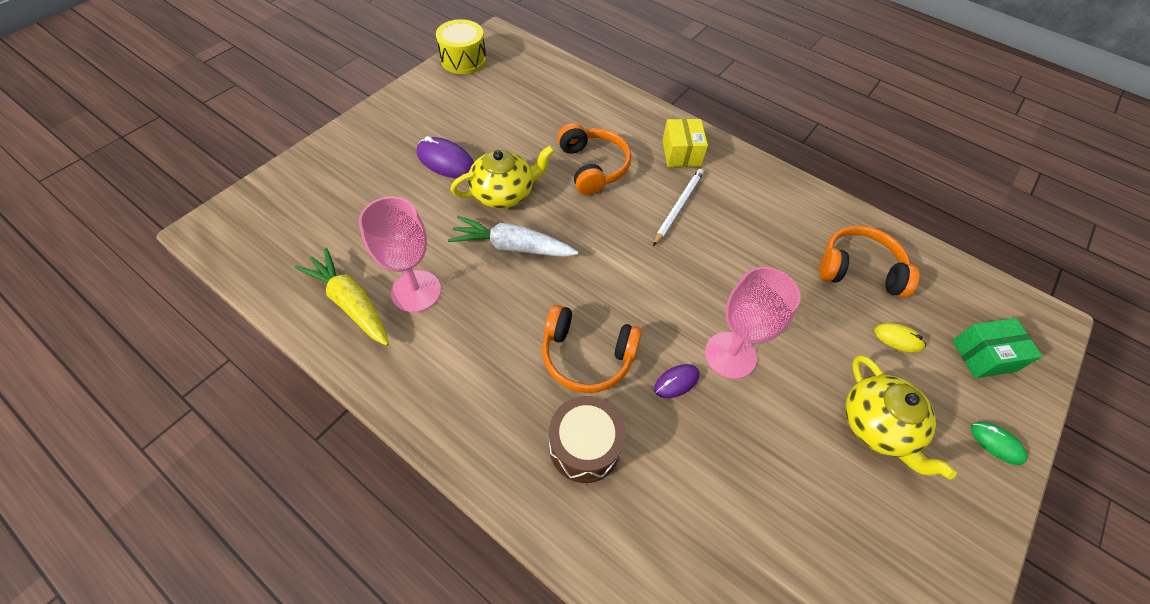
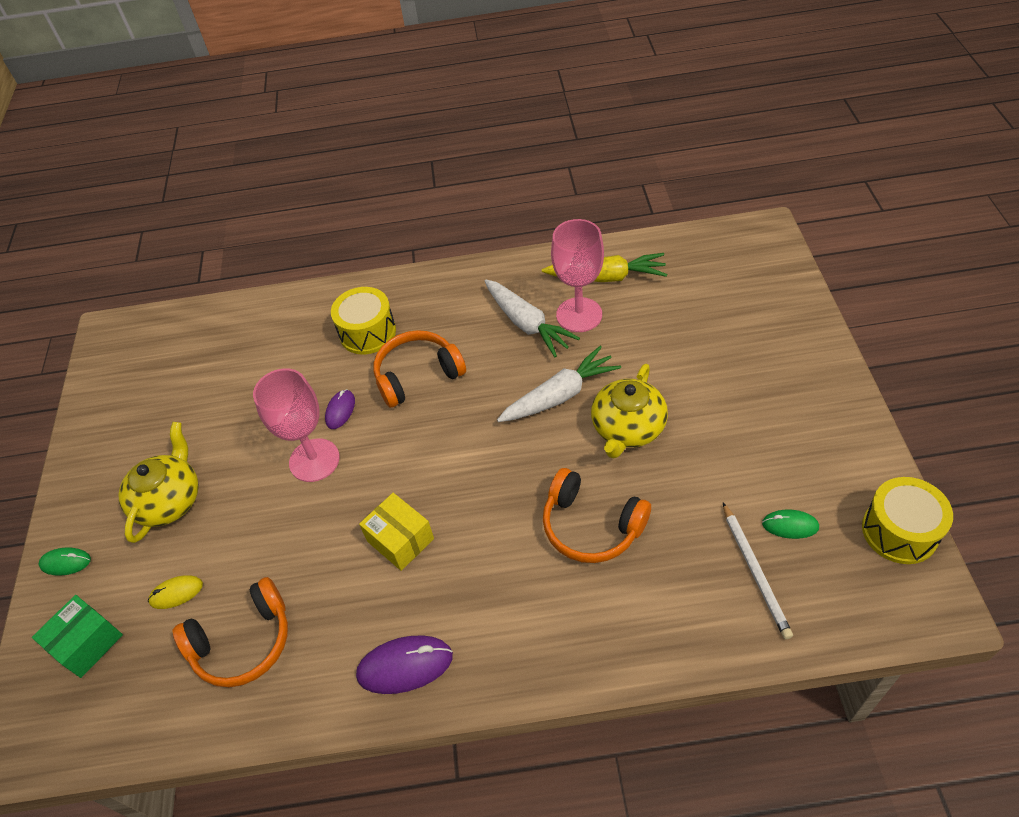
camera: 145 degrees right, 5 degrees down
purple mouse [417,136,474,178] -> purple mouse moved to [356,635,453,694]
brown drum [549,396,625,483] -> yellow drum [331,287,396,354]
white pencil [653,169,704,246] -> white pencil moved to [723,503,793,639]
yellow box [662,119,708,167] -> yellow box moved to [359,493,434,571]
yellow teapot [845,355,957,480] -> yellow teapot turned 75 degrees clockwise [118,422,199,543]
none -> white carrot [485,279,580,357]
none -> green mouse [762,510,819,539]

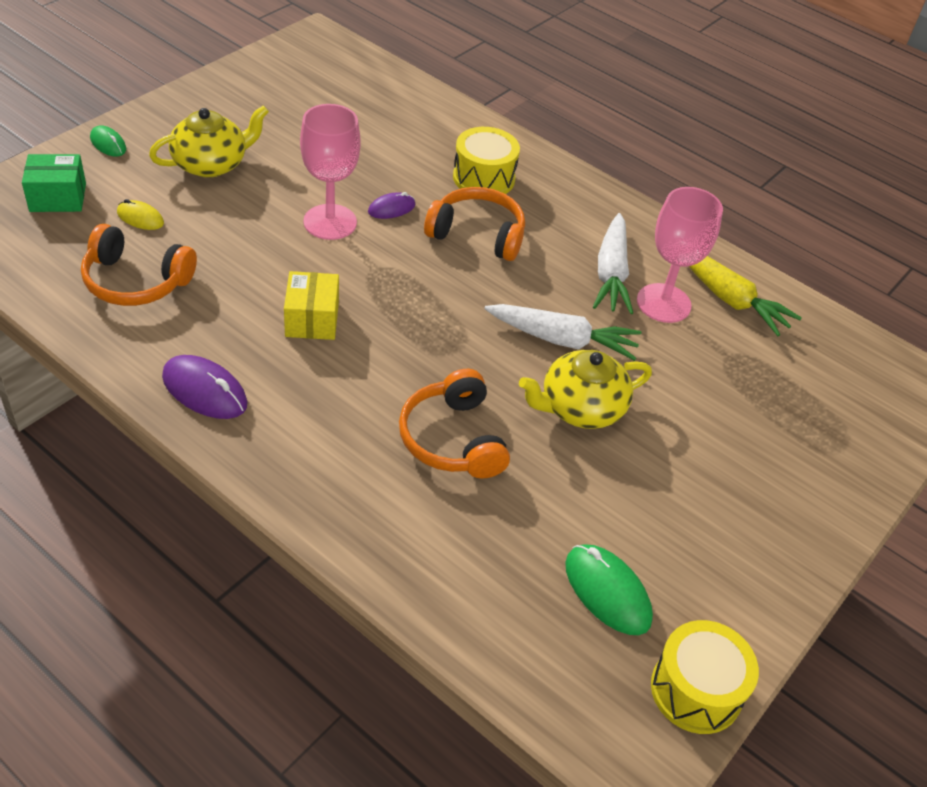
camera: 35 degrees right, 5 degrees down
white pencil [723,503,793,639] -> none
green mouse [762,510,819,539] -> green mouse [565,545,653,635], size x1.67

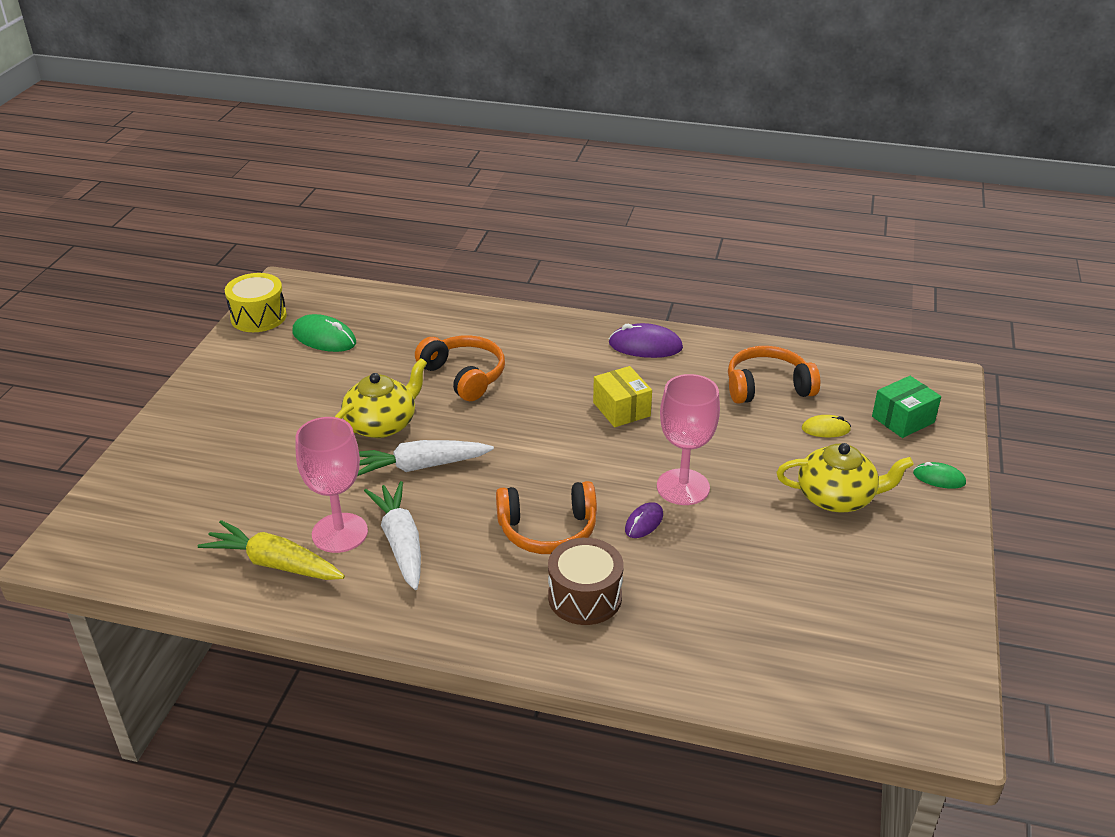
camera: 160 degrees right, 10 degrees down
yellow teapot [149,105,269,178] -> yellow teapot turned 120 degrees counterclockwise [777,443,914,512]
yellow drum [453,127,520,194] -> brown drum [548,538,624,625]

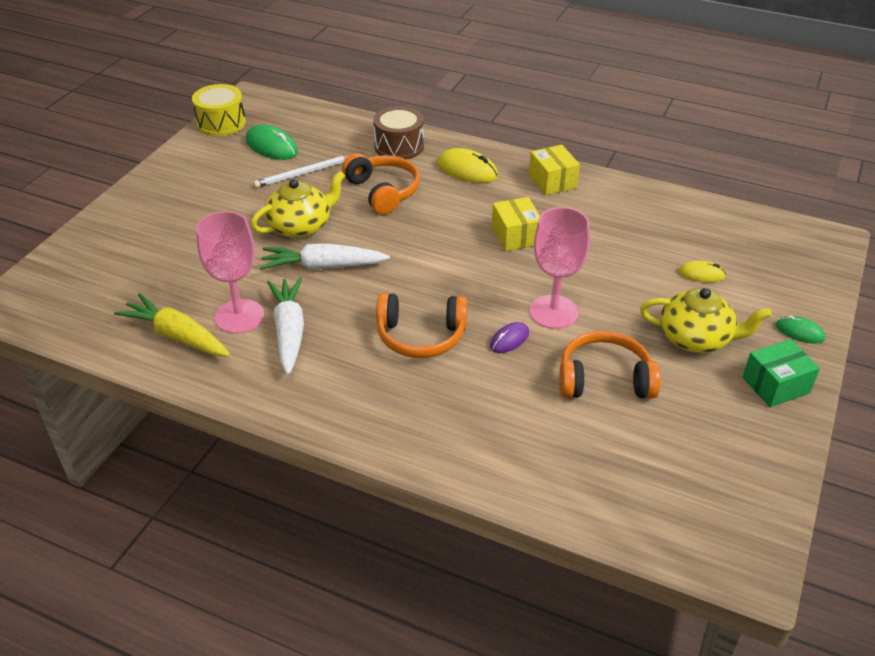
camera: 10 degrees right, 5 degrees up
brown drum [548,538,624,625] -> brown drum moved to [373,106,424,160]
purple mouse [609,323,683,358] -> yellow box [529,145,580,195]
orange headphones [728,346,820,404] -> orange headphones moved to [559,331,661,399]
green box [872,376,941,438] -> green box moved to [743,339,820,407]
none -> white pencil [253,155,350,188]
none -> yellow mouse [437,148,498,183]

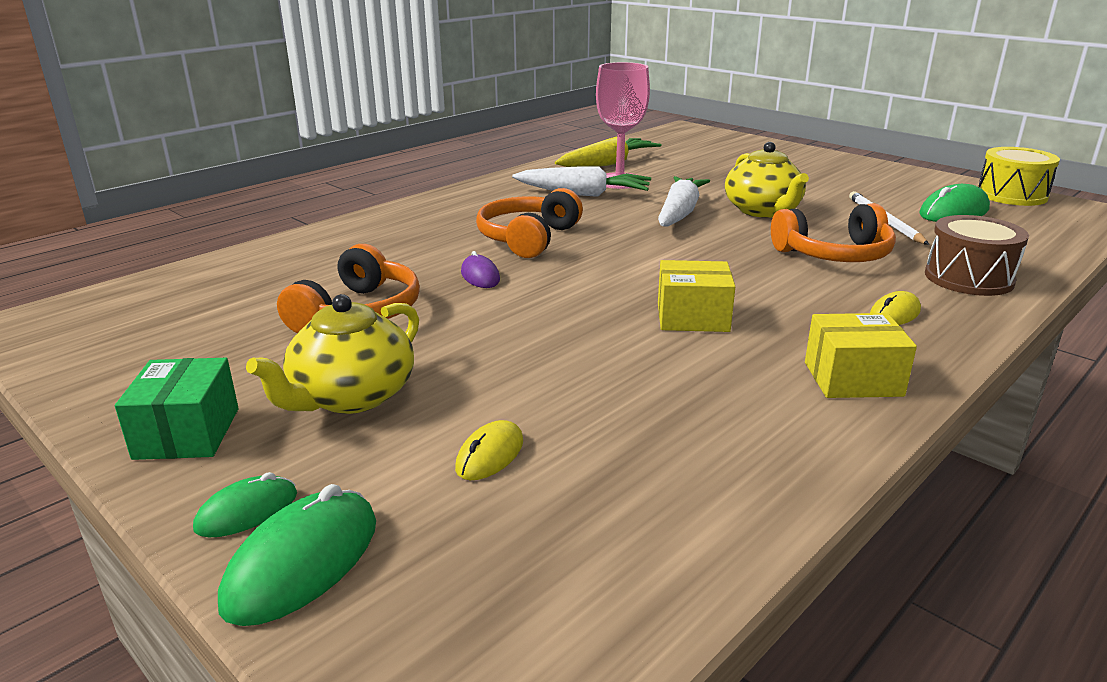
camera: 110 degrees right, 15 degrees down
yellow mouse [437,148,498,183] -> yellow mouse [870,291,921,325], size x0.60
pink goblet [529,207,590,329] -> none
none -> green mouse [218,484,376,626]

